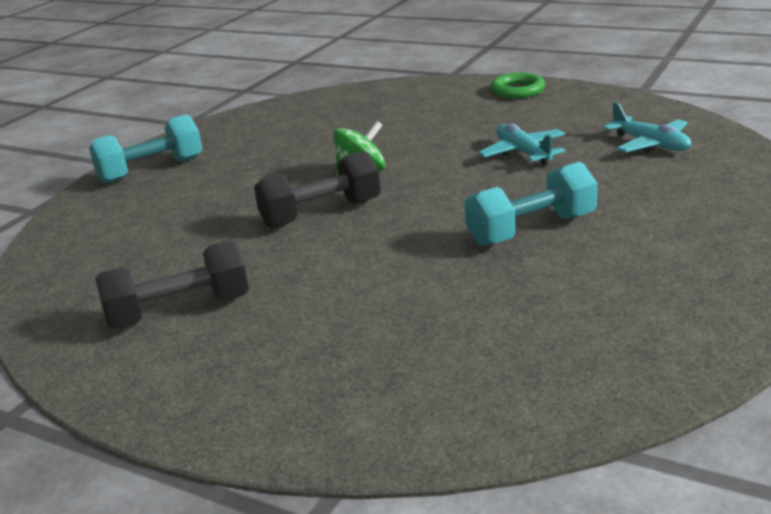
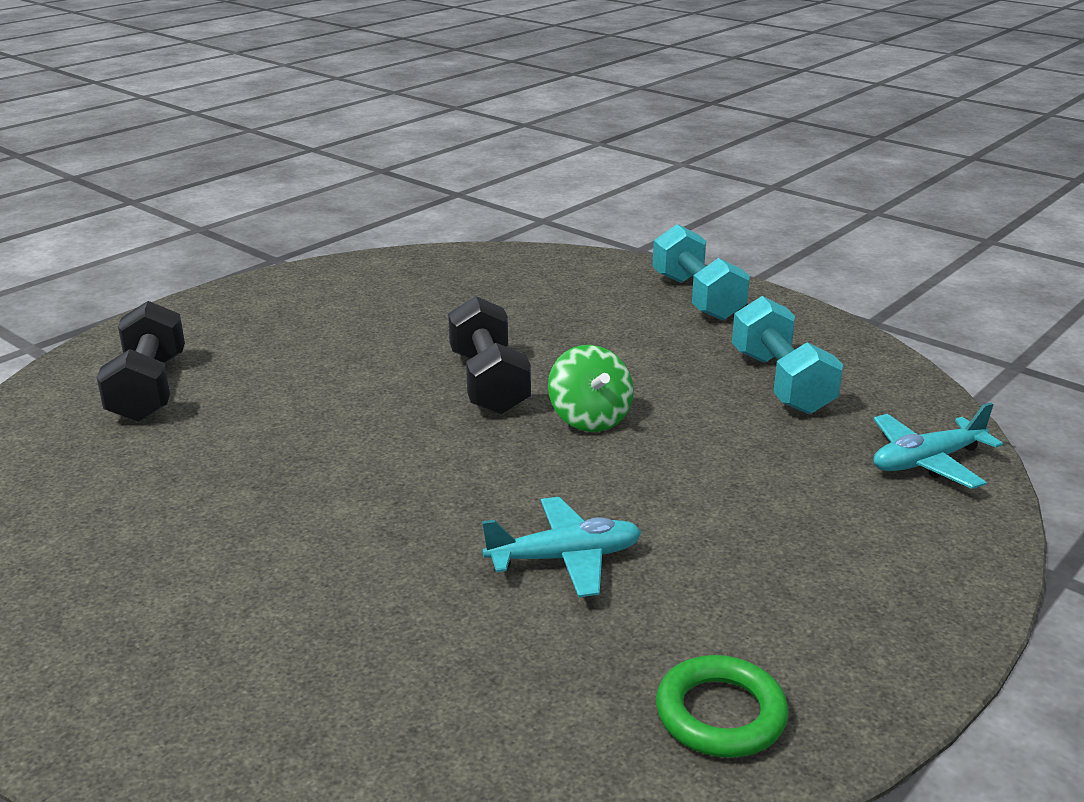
camera: 100 degrees right, 0 degrees up
black dumbbell [95,241,249,329] -> black dumbbell moved to [97,301,185,422]
turquoise dumbbell [465,162,598,246] -> turquoise dumbbell moved to [732,296,843,414]
green ring [490,73,545,99] -> green ring moved to [656,655,789,758]
turquoise plane [603,102,691,152] -> turquoise plane moved to [874,403,1003,489]

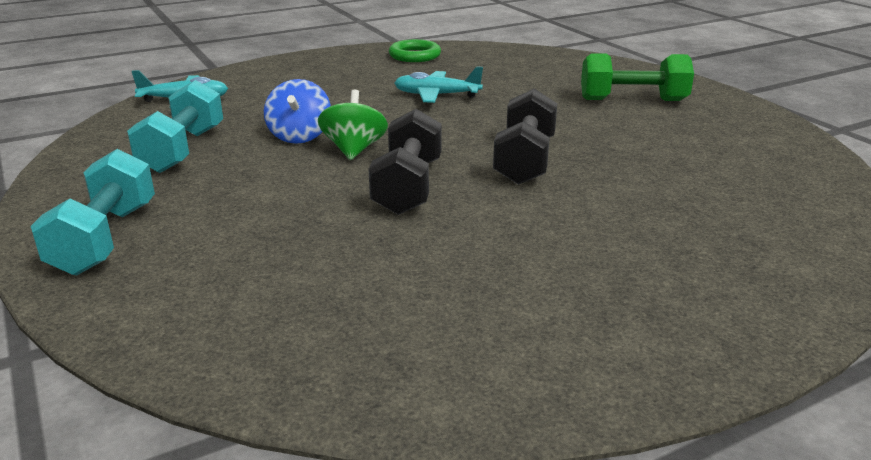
camera: 160 degrees left, 0 degrees up
black dumbbell [97,301,185,422] -> black dumbbell moved to [493,89,557,185]
none -> blue spinning top [264,79,331,144]
none -> green dumbbell [581,53,694,101]

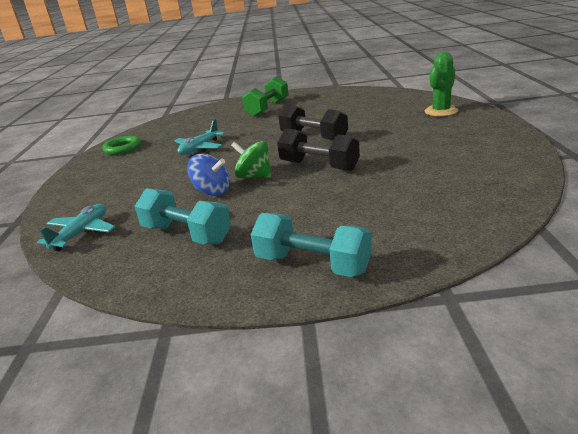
camera: 60 degrees left, 0 degrees up
none -> green cactus [425,52,458,116]

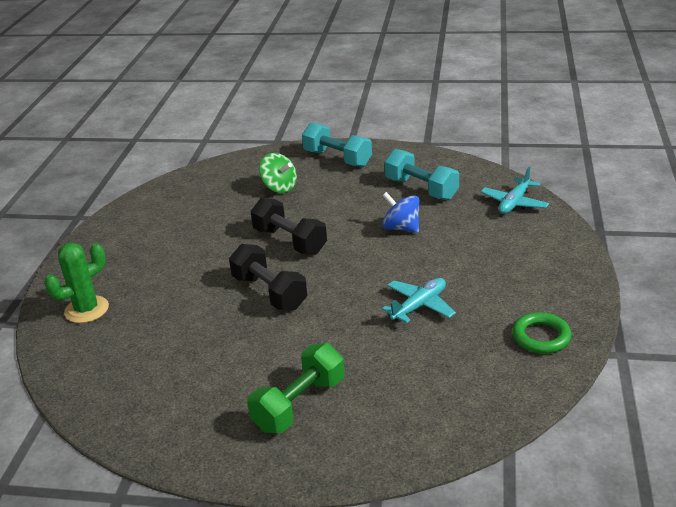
camera: 170 degrees left, 5 degrees up
green spinning top [231,141,271,178] -> green spinning top moved to [259,153,297,193]

